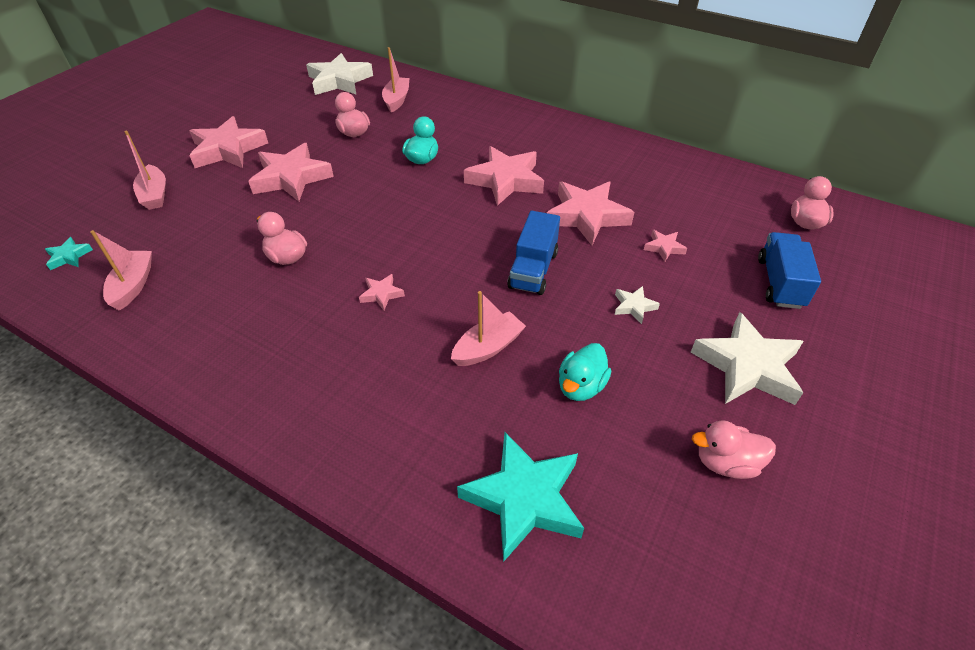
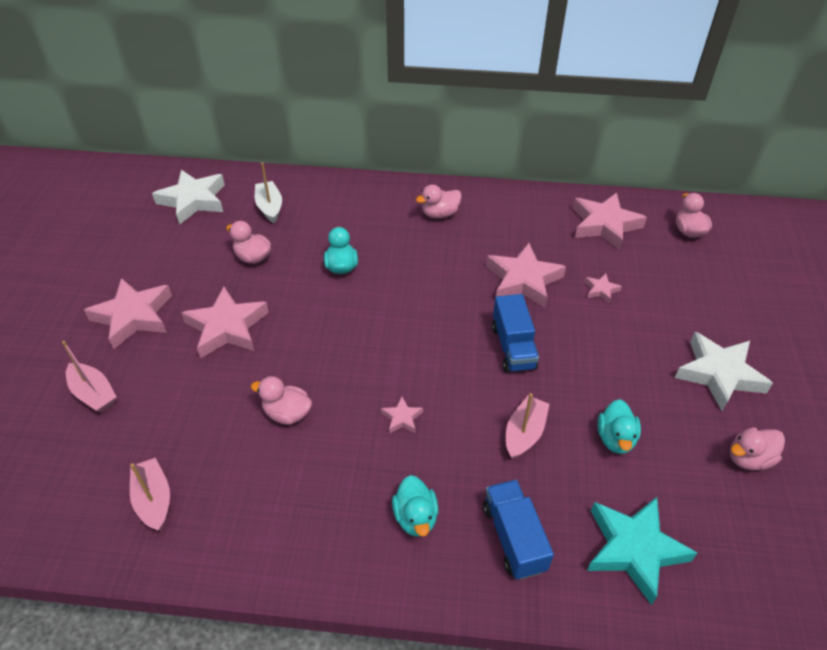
camera: 25 degrees left, 0 degrees up
turquoise star [45,237,93,270] -> none
pink boat [382,47,409,113] -> white boat [255,162,282,223]
pink star [464,146,544,206] -> pink star moved to [573,193,647,250]
white star [614,286,660,324] -> none
blue truck [758,232,821,309] -> blue truck moved to [483,480,554,580]
none -> turquoise duck [392,475,438,537]
none -> pink duck [416,184,462,219]

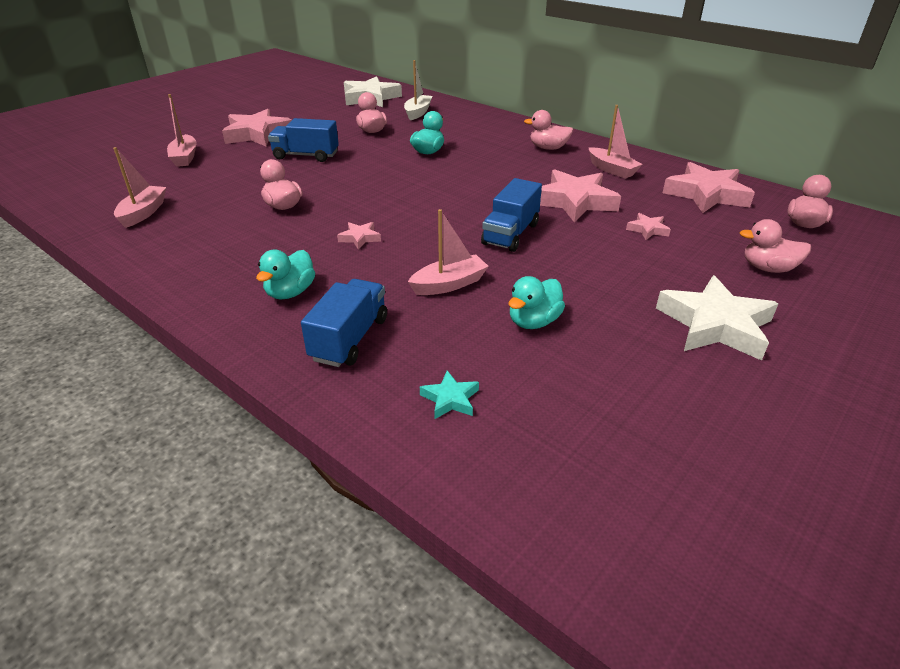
camera: 35 degrees right, 10 degrees down
pink star [181,287,269,358] -> blue truck [268,118,339,162]
turquoise star [587,497,697,605] -> turquoise star [420,371,479,419], size x0.46
pink duck [730,428,785,470] -> pink duck moved to [740,219,811,273]
none -> pink boat [589,105,643,179]

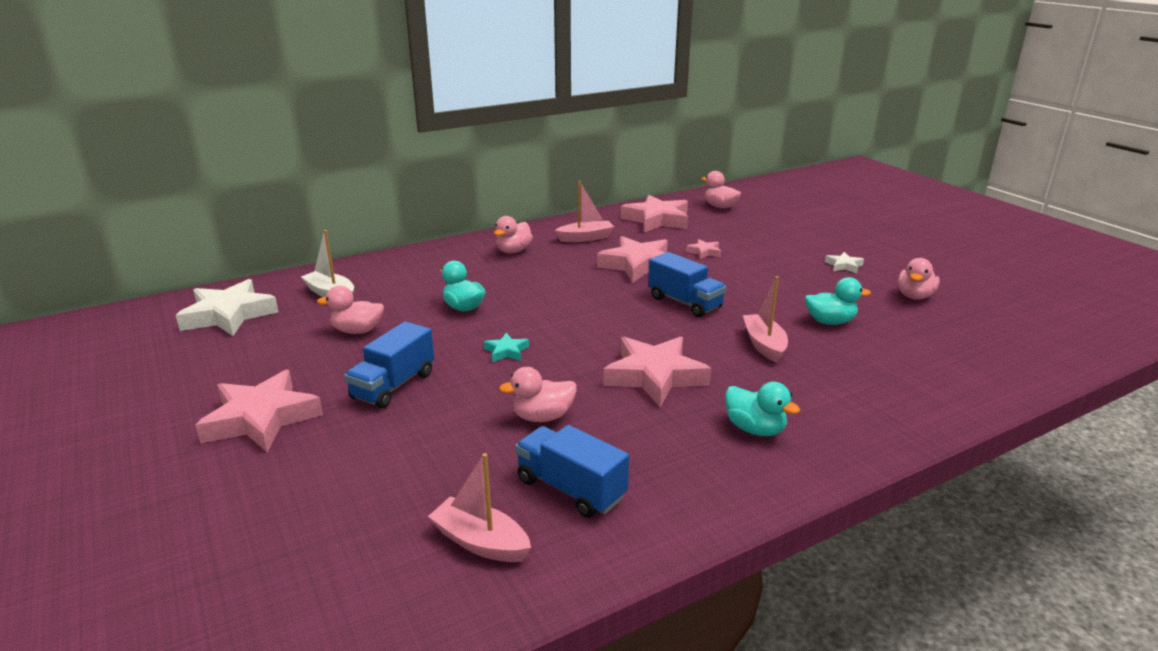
camera: 70 degrees left, 10 degrees down
pink boat [167,94,197,167] -> none
blue truck [301,279,387,367] -> blue truck moved to [515,425,629,518]
pink star [337,222,381,250] -> pink star [603,337,711,407], size x2.18
turquoise star [420,371,479,419] -> turquoise star moved to [484,333,529,362]
turquoise duck [509,276,565,329] -> turquoise duck turned 60 degrees counterclockwise [805,277,871,325]
white star [656,275,778,361] -> white star [825,252,864,273], size x0.46
pink duck [740,219,811,273] -> pink duck moved to [898,258,940,300]

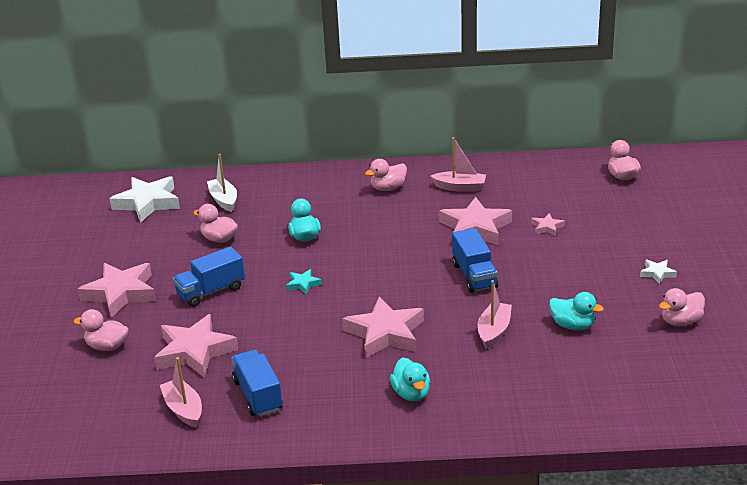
camera: 30 degrees right, 5 degrees up
pink duck [499,367,577,422] -> pink duck moved to [74,309,129,351]
pink star [621,195,688,233] -> pink star moved to [154,314,238,378]

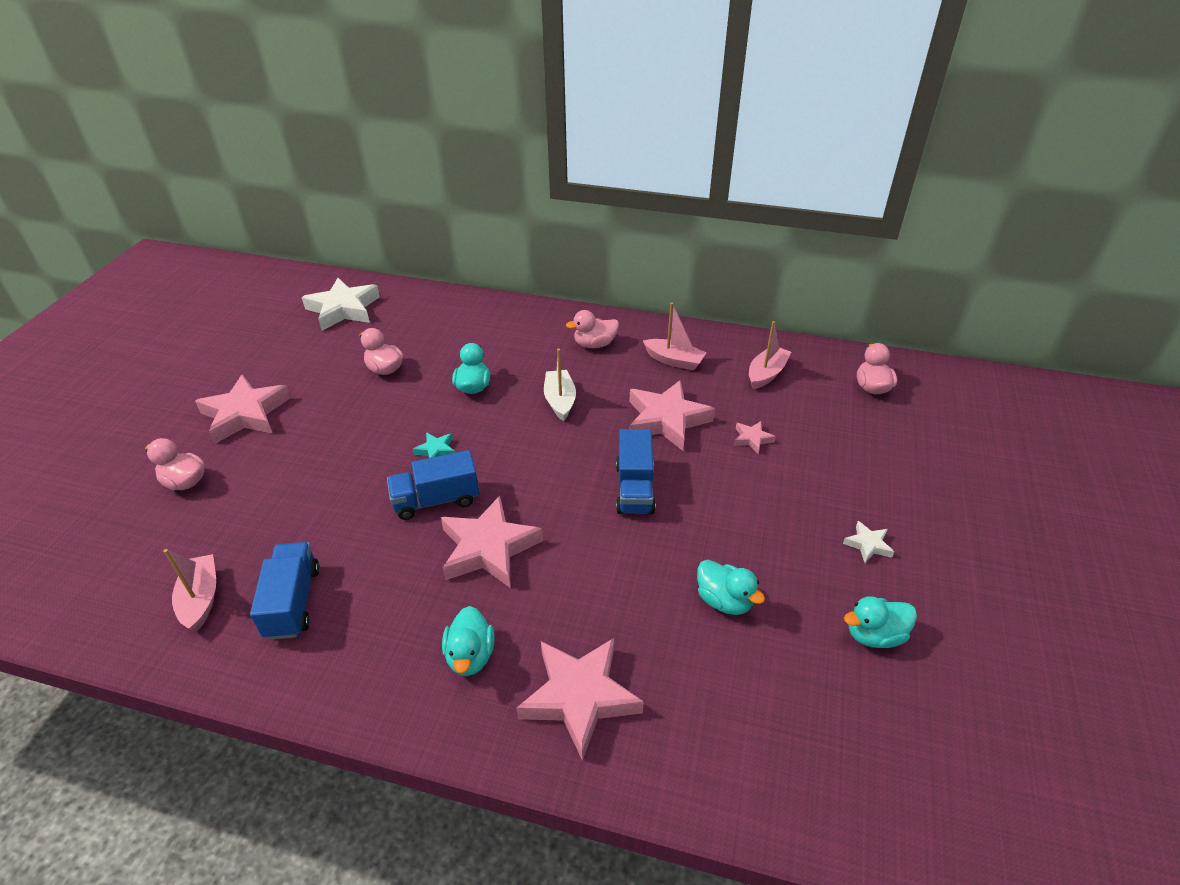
camera: 15 degrees right, 10 degrees up
pink star [154,314,238,378] -> pink star moved to [517,638,644,761]
blue truck [173,246,245,307] -> blue truck moved to [387,450,479,520]
white boat [207,154,237,212] -> white boat moved to [544,349,576,421]
pink boat [478,280,512,349] -> pink boat moved to [749,321,791,389]
pink duck [659,288,705,326] -> turquoise duck [844,596,917,648]

